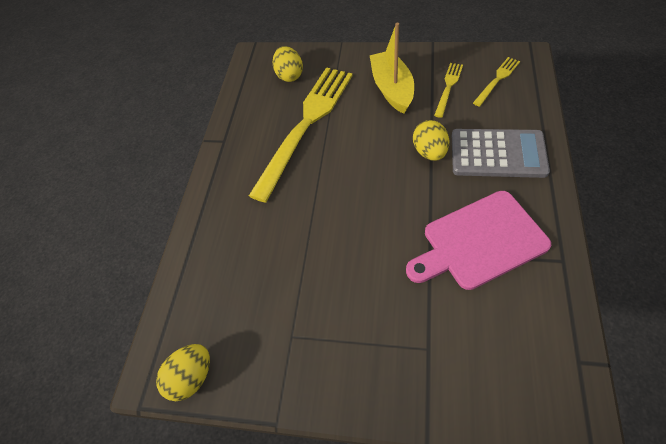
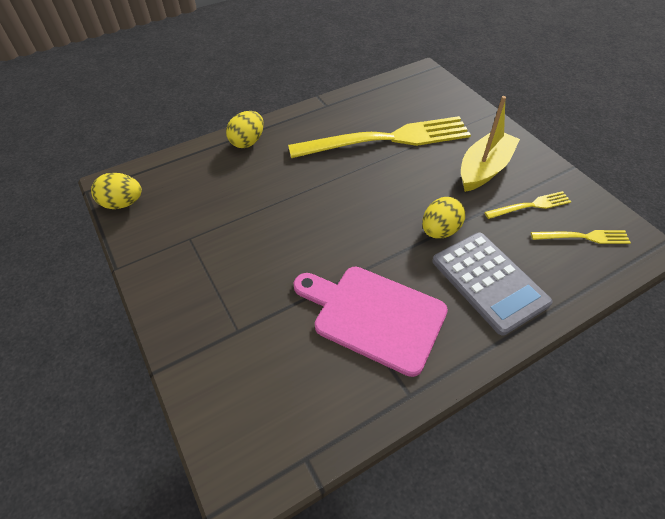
camera: 45 degrees right, 5 degrees down
yellow egg [273,46,303,82] -> yellow egg moved to [226,111,264,148]

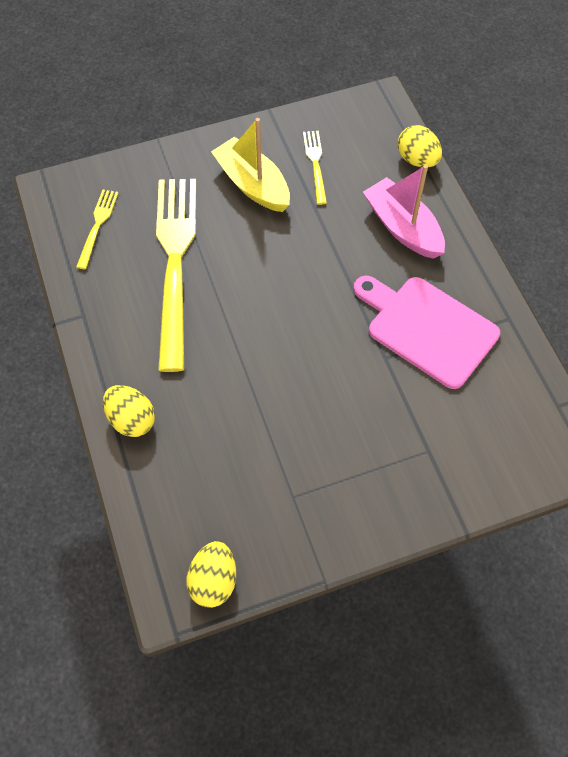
camera: 80 degrees left, 10 degrees up
pink cutting board [294,267,448,377] -> pink cutting board turned 90 degrees clockwise [353,276,500,389]
yellow egg [422,197,465,238] -> yellow egg moved to [398,125,442,167]
grey calculator [432,232,553,336] -> pink boat [363,165,445,259]
yellow fork [531,230,631,244] -> yellow fork moved to [76,190,118,269]

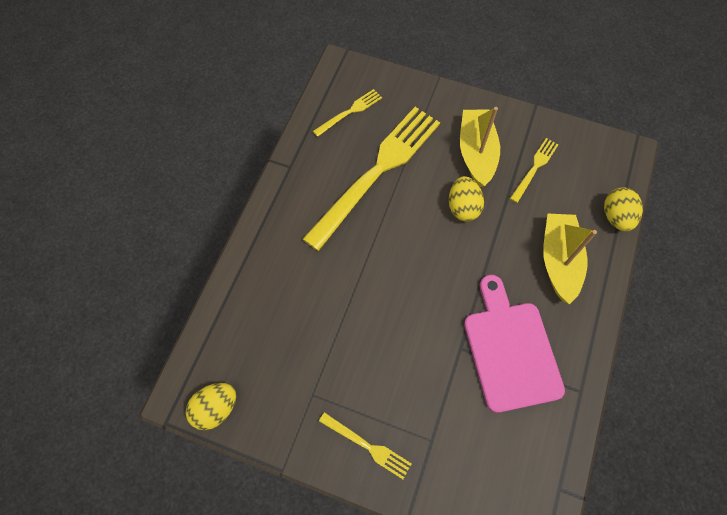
camera: 40 degrees right, 5 degrees up
yellow egg [103,385,155,437] -> yellow egg moved to [449,176,484,222]
pink boat [363,165,445,259] -> yellow boat [543,214,597,304]
none -> yellow fork [319,412,412,479]

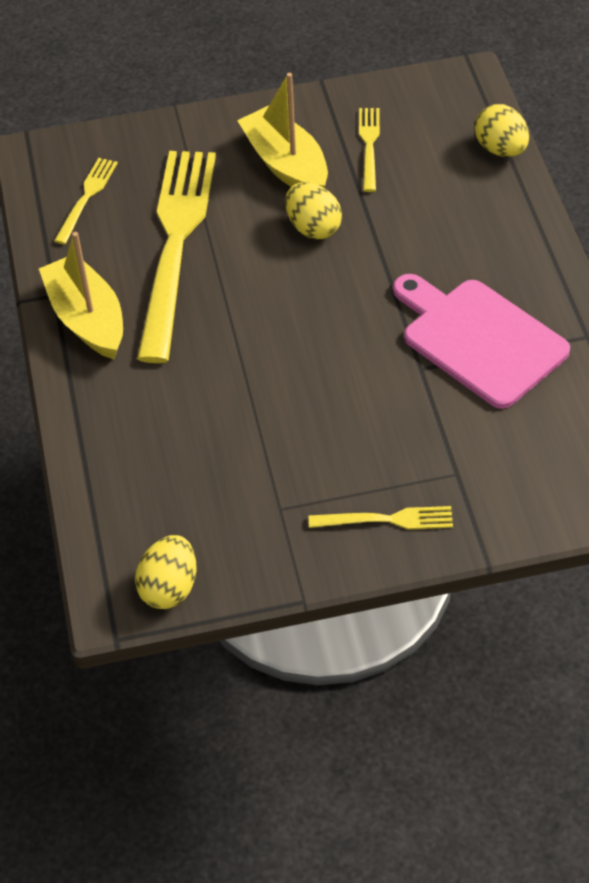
camera: 30 degrees left, 15 degrees down
yellow boat [543,214,597,304] -> yellow boat moved to [39,232,123,359]

